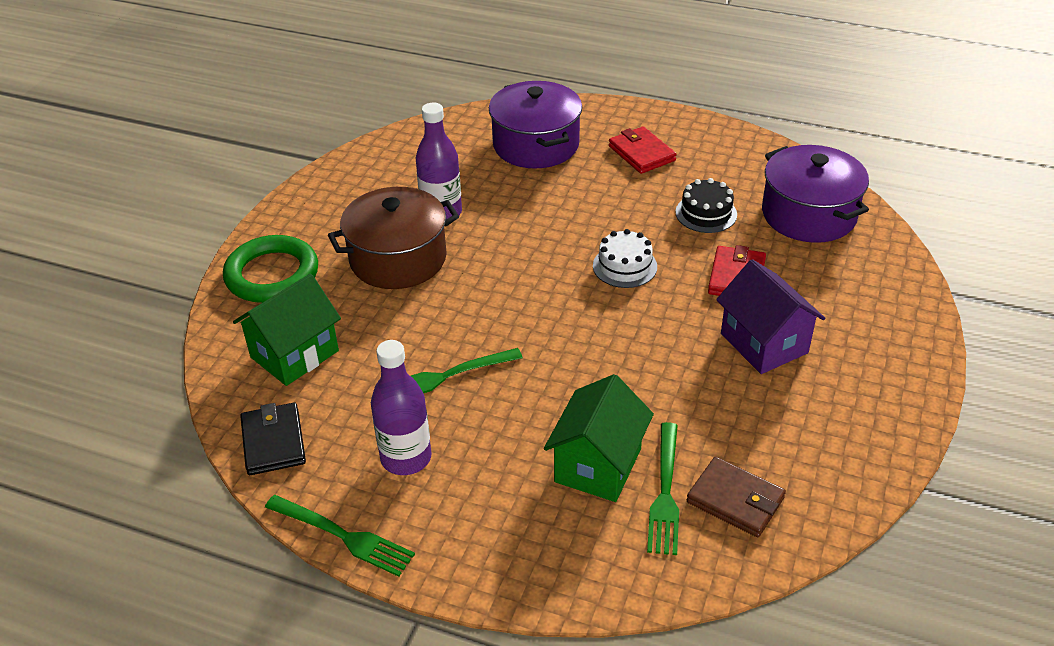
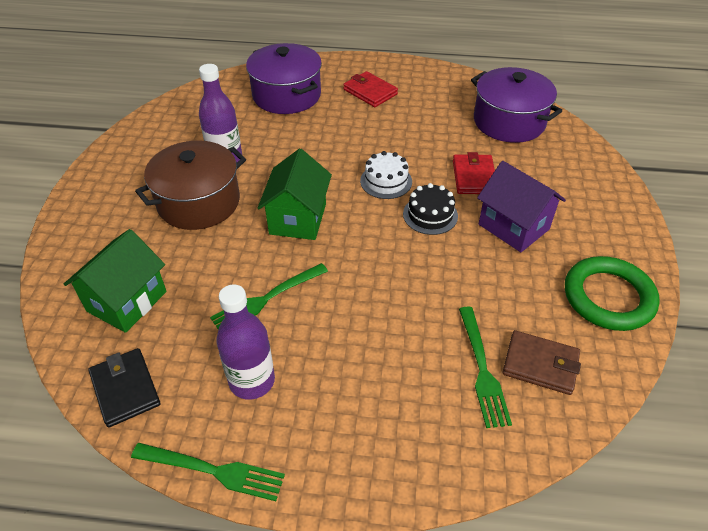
camera: 15 degrees left, 5 degrees up
green ring [223,235,318,303] -> green ring moved to [565,256,660,331]
green house [544,374,654,502] -> green house moved to [257,149,332,240]
black cake [675,178,737,233] -> black cake moved to [403,183,458,235]

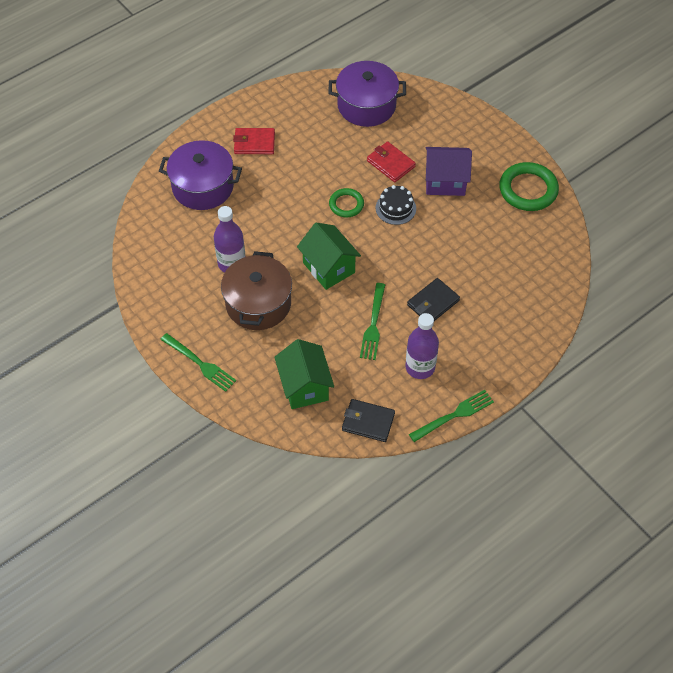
camera: 45 degrees left, 10 degrees up
white cake [360,151,412,199] -> green ring [329,188,364,217]
green fork [459,307,512,428] -> green fork moved to [160,333,236,392]
brown wallet [503,330,581,395] -> none
none -> black wallet [407,278,460,321]

